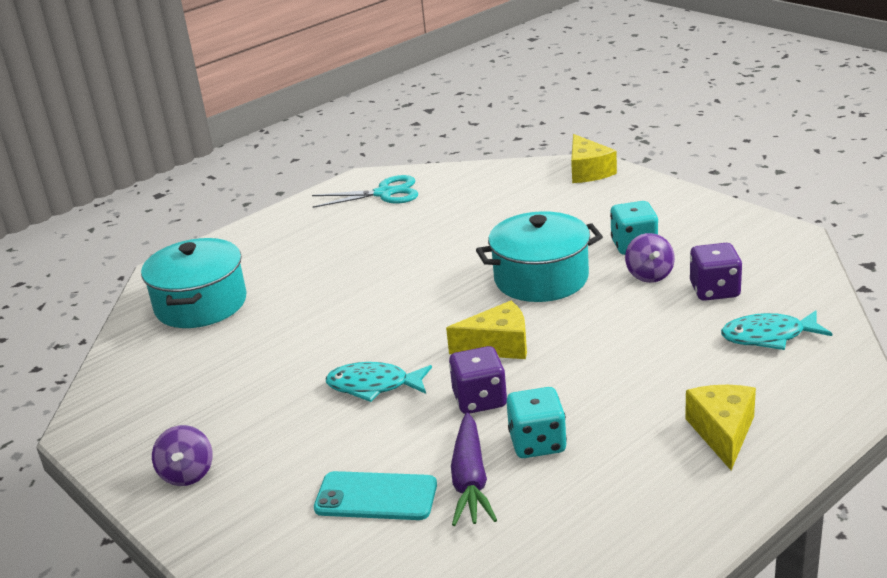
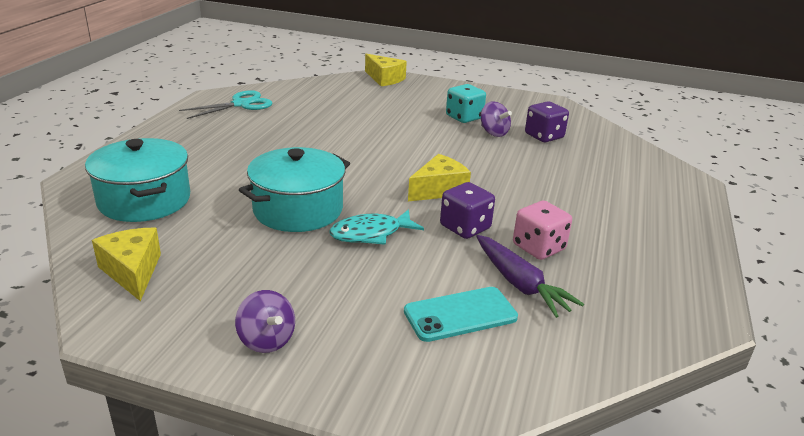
camera: 35 degrees left, 0 degrees up
turquoise pot [476,211,603,302] -> turquoise pot moved to [239,147,350,232]
turquoise dice [506,387,567,458] -> pink dice [513,201,572,260]
yellow cheese [685,385,756,470] -> yellow cheese moved to [92,227,161,301]
turquoise fish [721,310,832,350] -> none

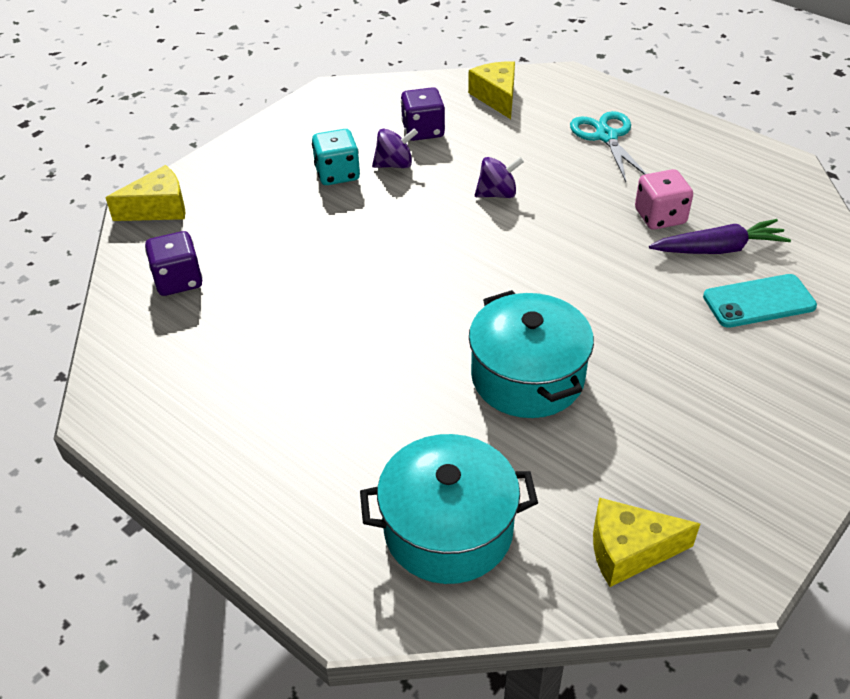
camera: 65 degrees left, 15 degrees up
turquoise scissors [179,90,272,119] -> turquoise scissors moved to [570,111,647,182]
purple spinning top [235,290,295,353] -> purple spinning top moved to [475,157,524,198]
turquoise fish [329,209,424,245] -> none
turquoise phone [404,287,518,342] -> turquoise phone turned 75 degrees clockwise [703,274,817,328]
yellow cheese [408,154,471,202] -> yellow cheese moved to [468,62,515,119]
purple dice [440,182,495,239] -> purple dice moved to [145,231,202,296]

